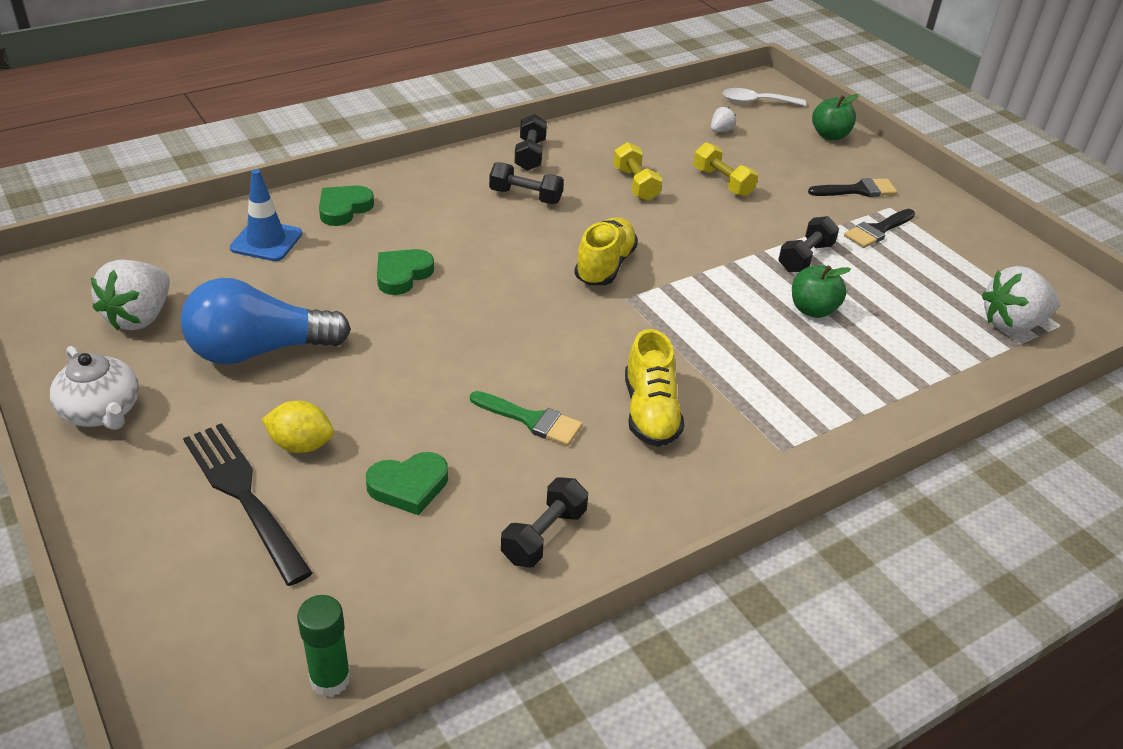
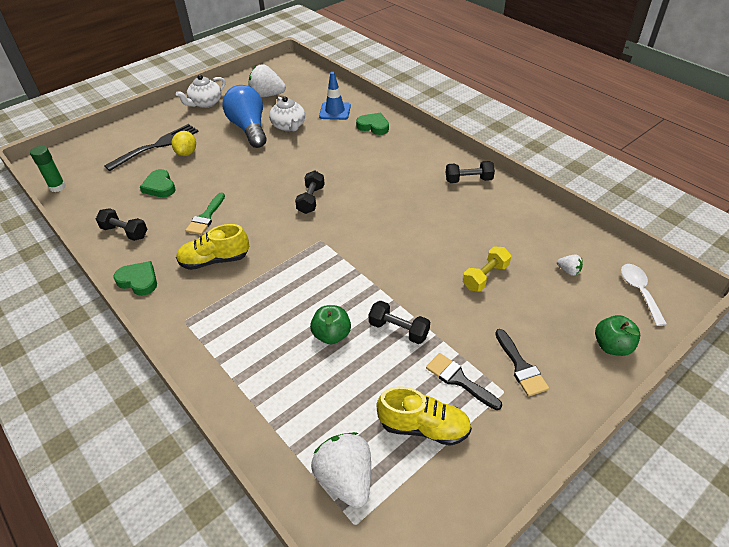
camera: 85 degrees right, 5 degrees up
green heart [377,249,434,295] -> green heart moved to [113,261,157,296]
black dumbbell [489,162,564,204] -> black dumbbell moved to [295,170,325,214]
yellow shoe [574,217,638,285] -> yellow shoe moved to [376,386,472,446]
yellow dumbbell [613,142,662,201] -> none
none -> white teapot [269,96,305,131]

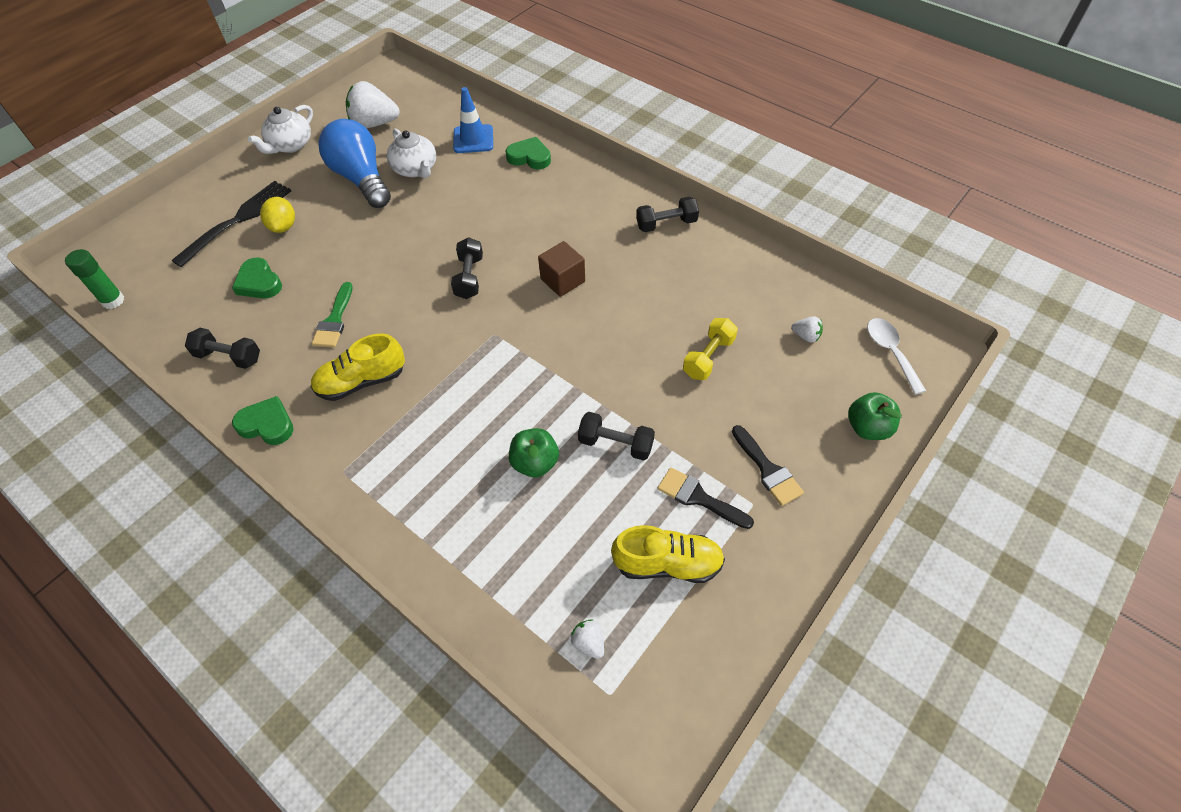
camera: 10 degrees left, 10 degrees up
white strawberry [311,432,371,508] -> white strawberry [570,619,604,659], size x0.47
none -> brown cube [538,241,585,297]

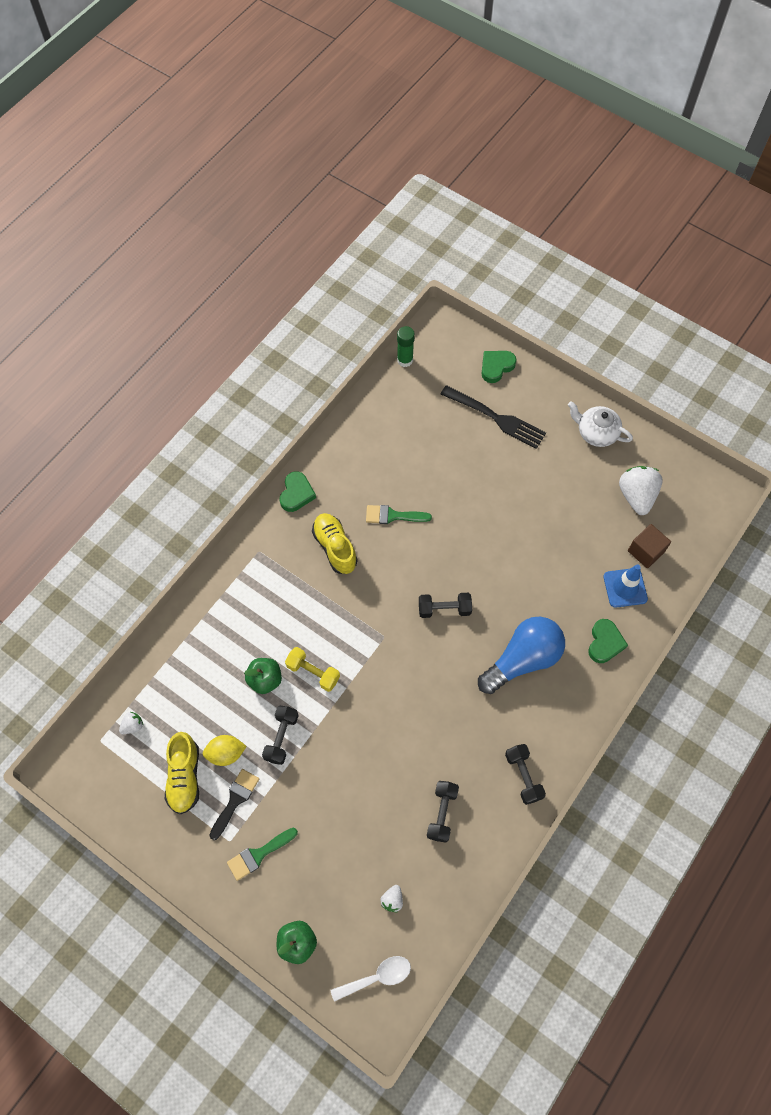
camera: 85 degrees right, 10 degrees up
black dumbbell [185,328,260,369] -> black dumbbell moved to [427,781,459,843]
green heart [232,257,282,299] -> green heart moved to [482,351,517,383]
yellow lemon [260,197,295,233] -> yellow lemon moved to [203,735,247,766]
blue light bulb [318,119,391,208] -> blue light bulb moved to [478,617,565,694]
white teapot [387,129,436,178] -> none
brown cube [538,241,585,297] -> brown cube moved to [628,524,671,568]
yellow dumbbell [683,318,738,380] -> yellow dumbbell moved to [285,647,340,692]
black brush [732,425,804,506] -> green brush [227,828,298,881]

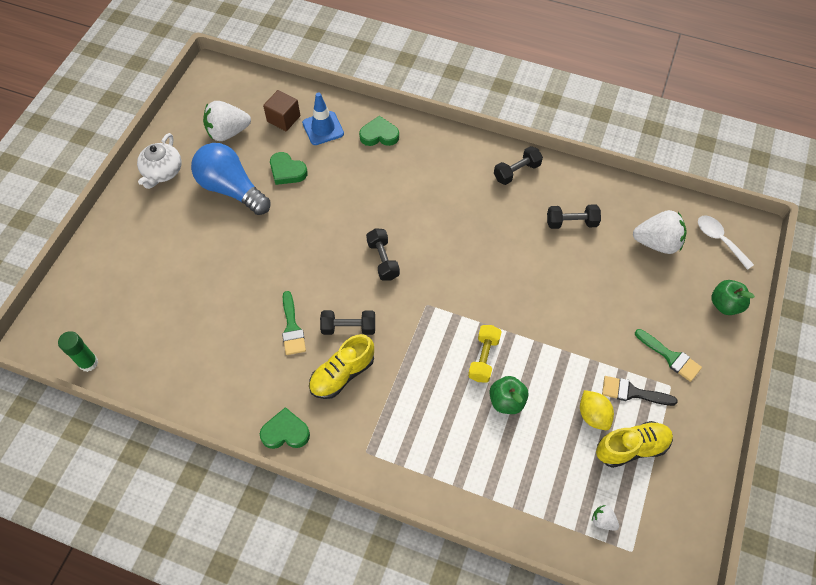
camera: 105 degrees left, 5 degrees down
black dumbbell [262,705,299,765] -> black dumbbell moved to [320,310,375,335]
white strawberry [380,885,403,912] -> white strawberry [633,210,687,254], size x2.14
black fork [441,385,546,449] -> none
blue light bulb [478,617,565,694] -> blue light bulb moved to [191,143,271,215]
green heart [482,351,517,383] -> green heart moved to [270,152,308,185]

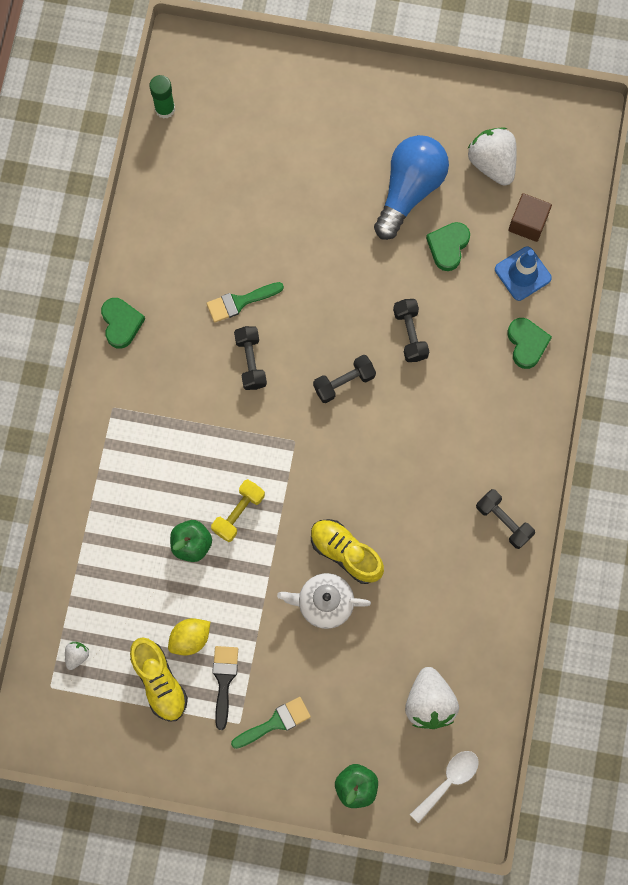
camera: 80 degrees right, 15 degrees up
white teapot [137,133,182,189] -> white teapot moved to [277,573,371,629]
yellow shoe [309,334,374,399] -> yellow shoe moved to [311,519,384,584]
yellow dumbbell [468,325,502,383] -> yellow dumbbell turned 60 degrees counterclockwise [211,479,265,542]
black dumbbell [547,204,601,229] -> black dumbbell moved to [393,299,429,362]
green brush [635,329,702,382] -> green brush turned 150 degrees counterclockwise [231,697,311,749]

